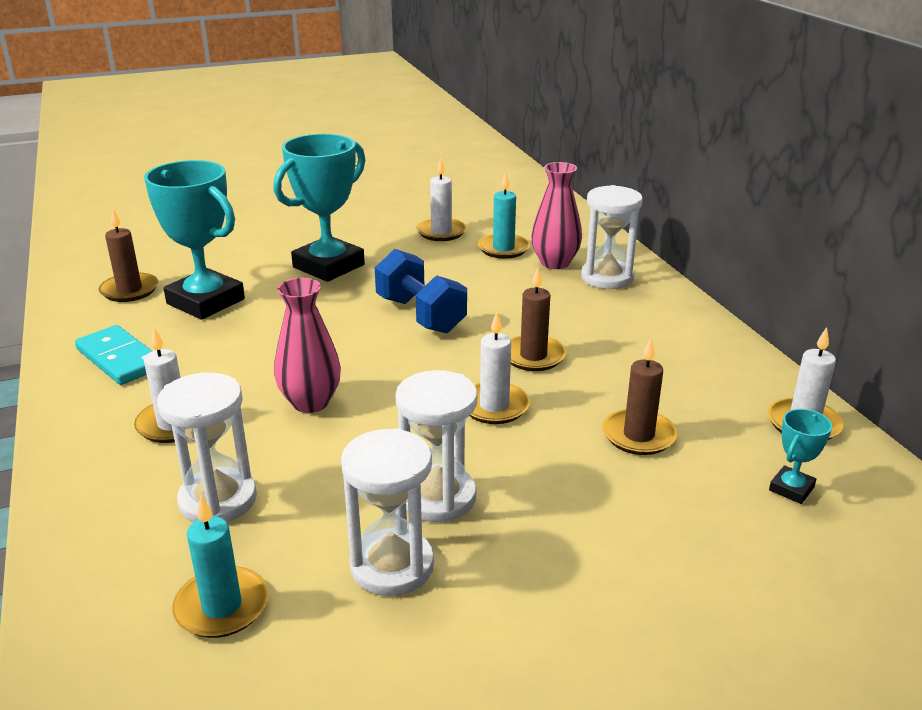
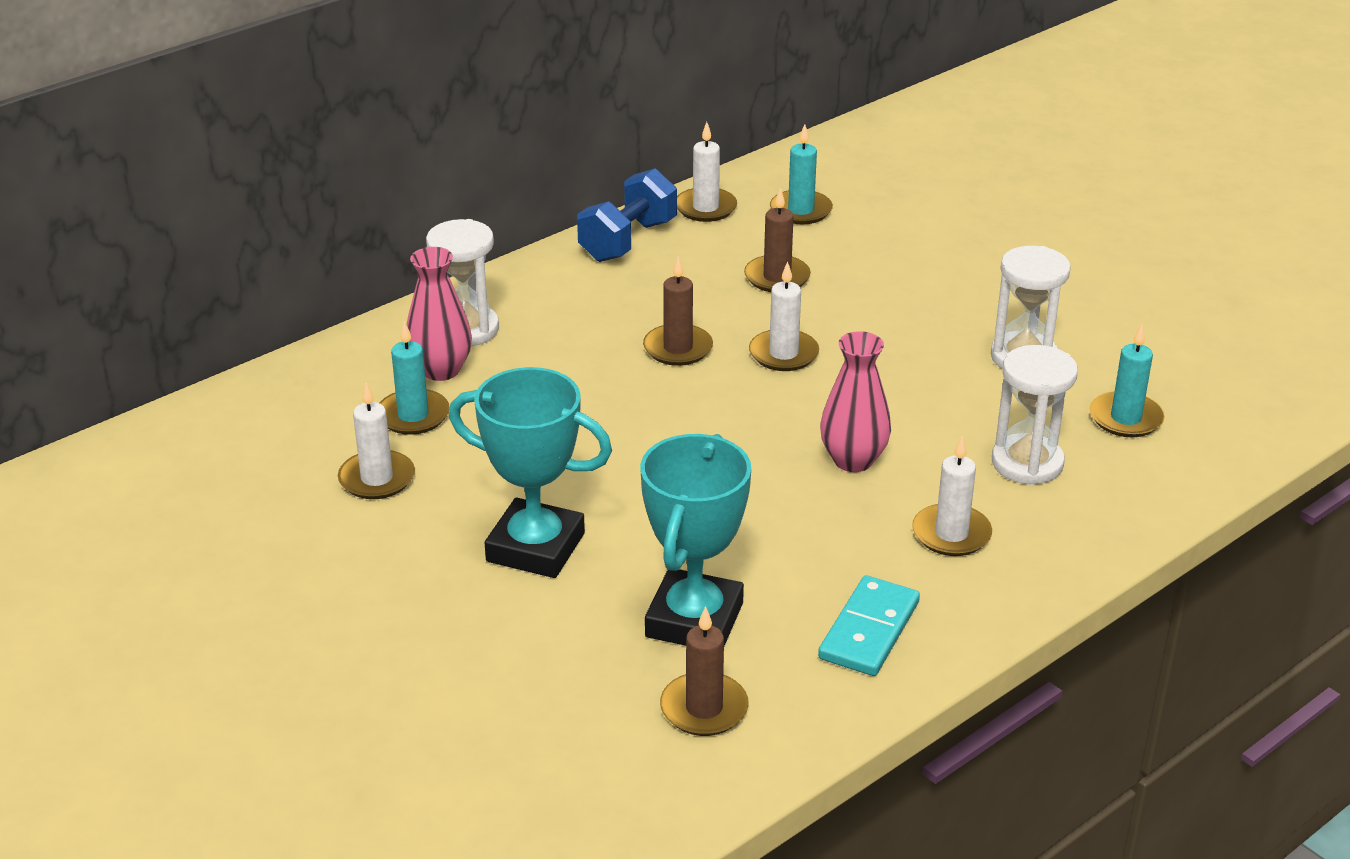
camera: 110 degrees left, 5 degrees up
blue dumbbell [375,249,467,334] -> blue dumbbell moved to [577,168,677,262]
white hourglass [395,370,478,522] -> none
turquoise trophy [769,409,832,504] -> turquoise candle [770,124,833,224]

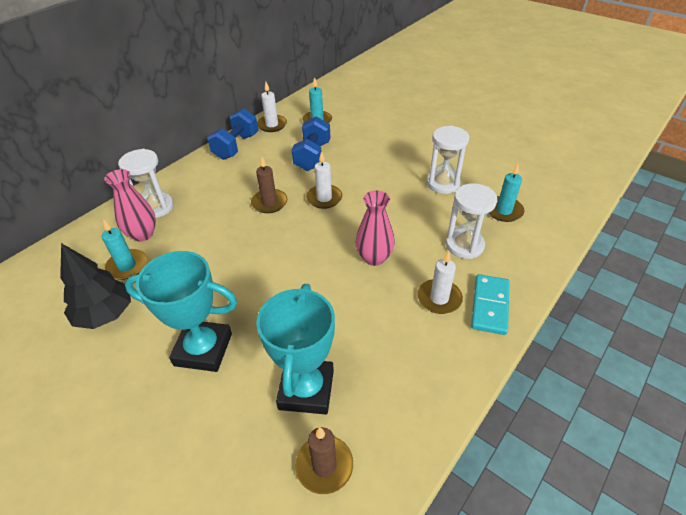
camera: 10 degrees left, 10 degrees up
white candle [338,383,415,499] -> black tree [60,243,131,329]
brown candle [744,188,811,292] -> blue dumbbell [292,116,330,171]
turquoise domino [818,575,920,676] -> turquoise domino moved to [471,274,510,335]

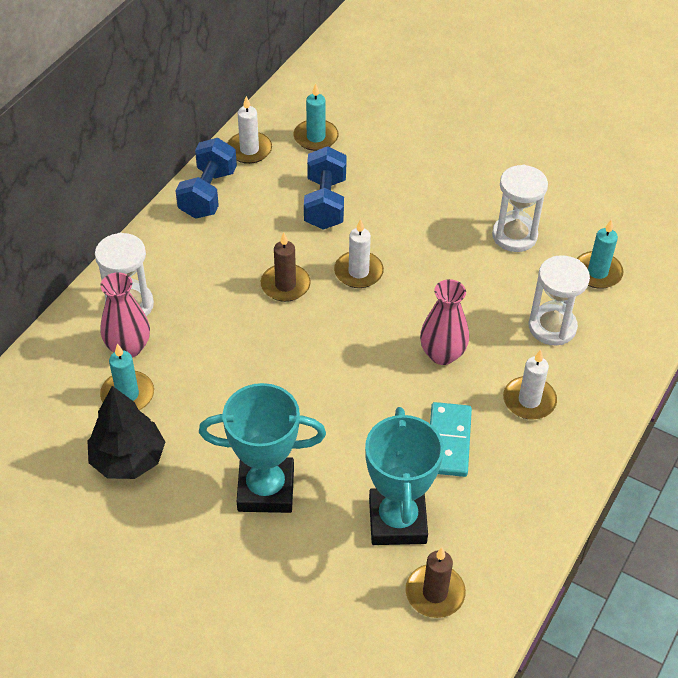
camera: 10 degrees left, 5 degrees up
turquoise domino [471,274,510,335] -> turquoise domino moved to [430,402,472,477]

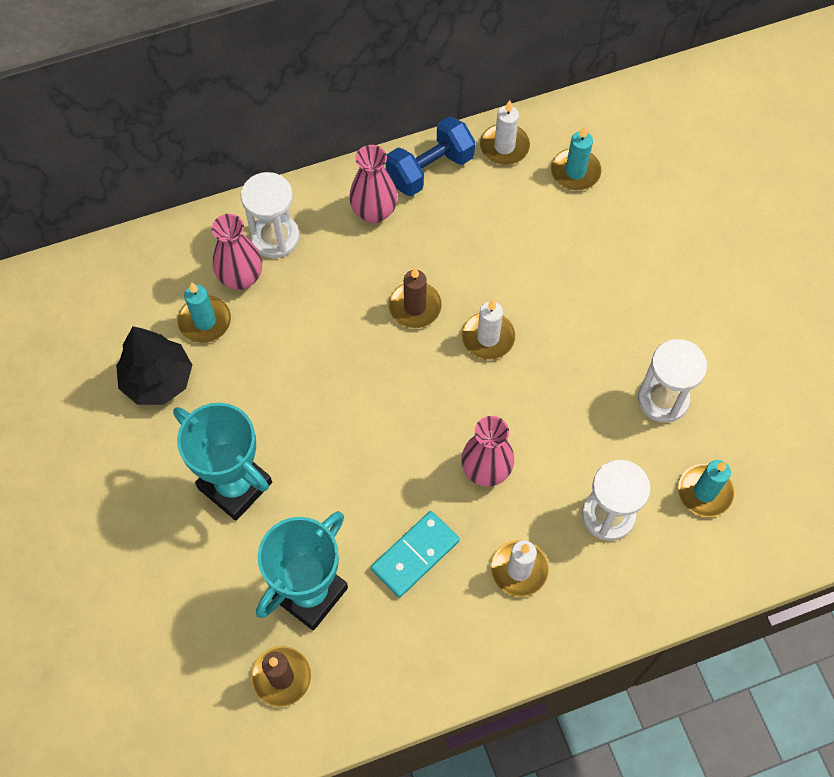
camera: 40 degrees right, 15 degrees up
blue dumbbell [304,146,347,230] -> none
none -> pink vase [349,145,398,223]

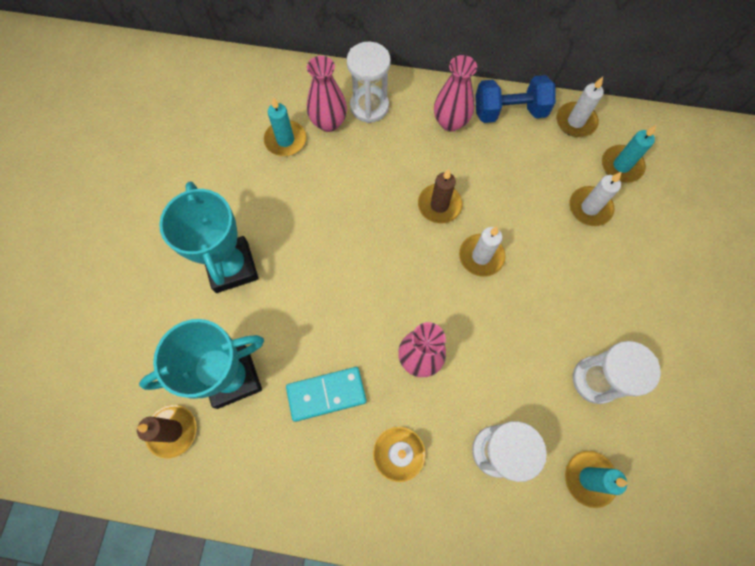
camera: 30 degrees right, 5 degrees up
black tree [116,326,192,405] -> none
none -> white candle [569,172,621,226]

